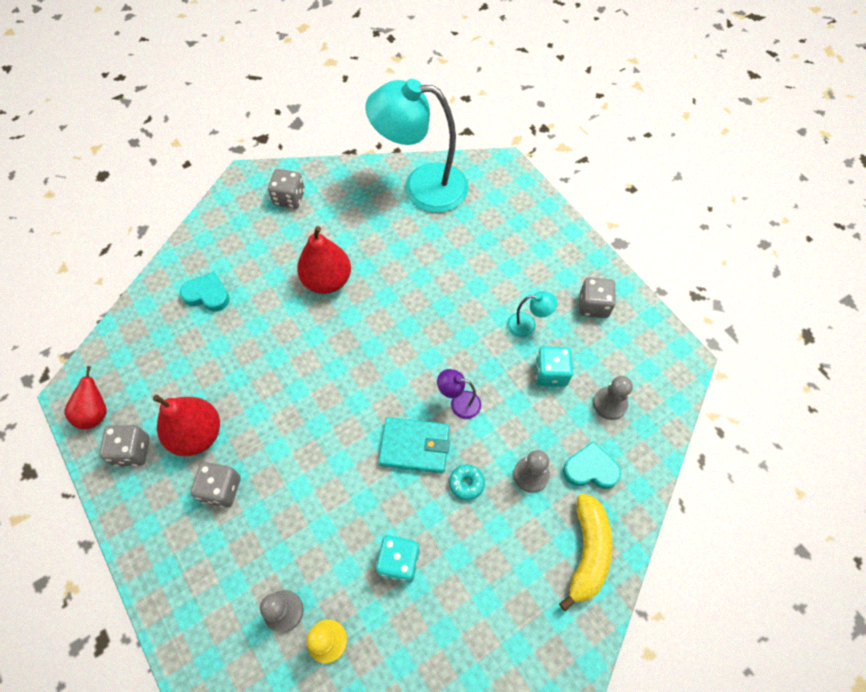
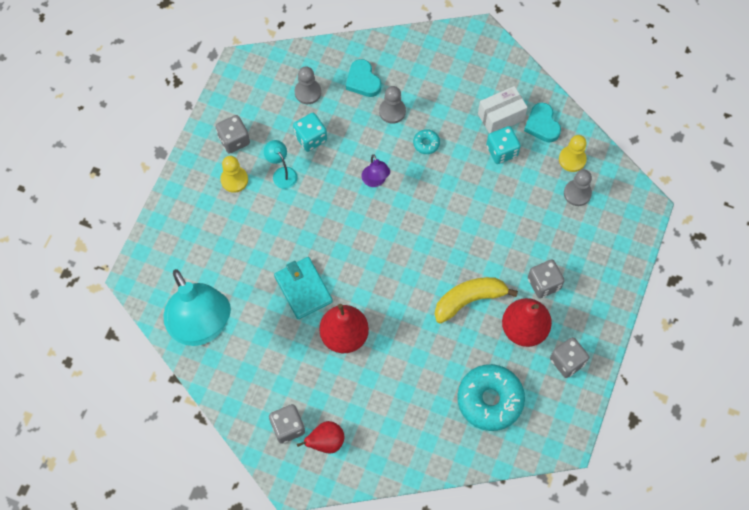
camera: 125 degrees left, 5 degrees up
red pear [64,366,107,429] -> red pear moved to [297,421,345,454]
turquoise heart [180,271,230,312] -> turquoise heart moved to [524,103,561,142]
turquoise wallet [379,417,450,473] -> turquoise wallet moved to [274,257,333,319]
yellow banana [559,493,612,612] -> yellow banana moved to [435,277,518,324]
none -> yellow pawn [220,156,248,193]
none -> turquoise donut [457,364,525,431]
none -> white box [478,86,528,134]

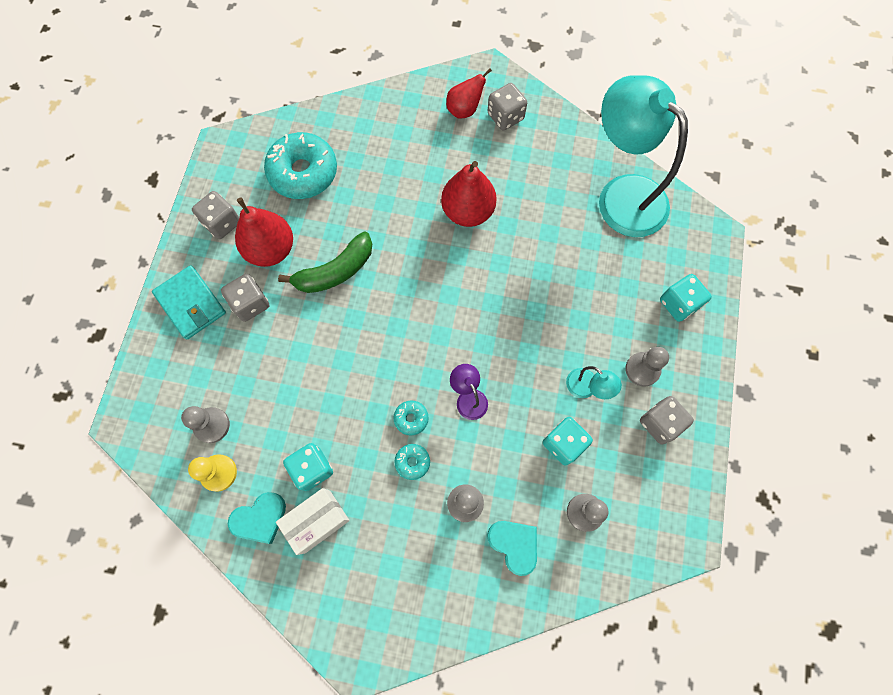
camera: 170 degrees right, 5 degrees up
yellow pawn [220,156,248,193] -> grey pawn [625,347,669,386]
turquoise wallet [274,257,333,319] -> turquoise wallet moved to [152,265,226,339]
yellow banana [435,277,518,324] -> green banana [278,232,372,293]
turquoise heart [524,103,561,142] -> turquoise heart turned 90 degrees clockwise [228,492,286,544]
none -> turquoise donut [393,400,429,436]
none -> turquoise dice [660,274,712,322]

